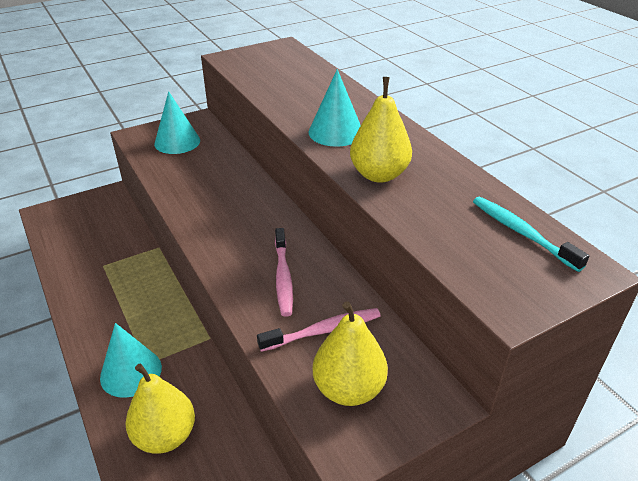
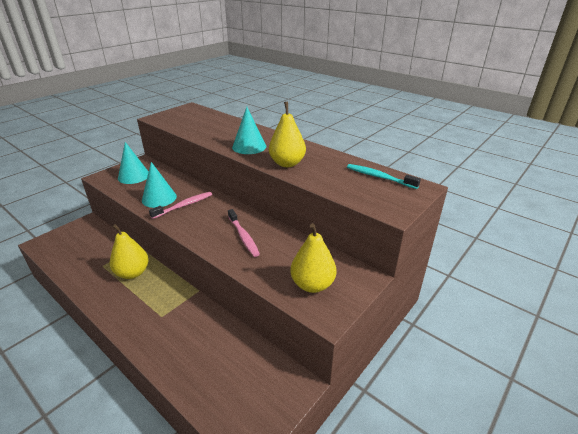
camera: 20 degrees left, 5 degrees down
turquoise cone [100,323,162,398] -> turquoise cone moved to [142,162,177,208]
yellow pear [126,364,195,453] -> yellow pear moved to [110,224,149,279]
pink toothbrush [257,308,381,352] -> pink toothbrush moved to [149,192,212,219]

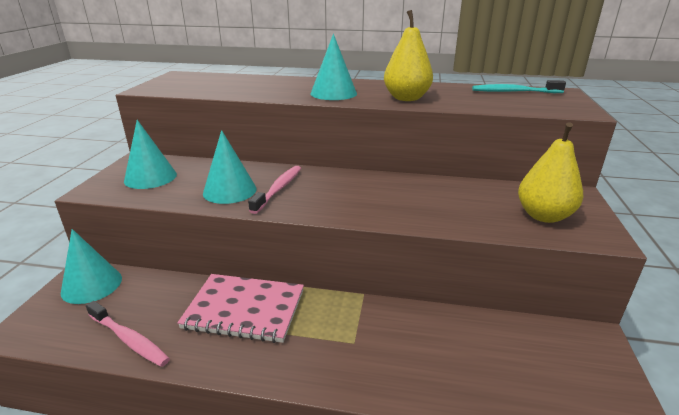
camera: 30 degrees left, 5 degrees down
yellow pear [110,224,149,279] -> pink notebook [177,274,304,343]
pink toothbrush [228,209,260,257] -> pink toothbrush moved to [86,301,170,367]
none -> turquoise cone [61,229,122,304]

